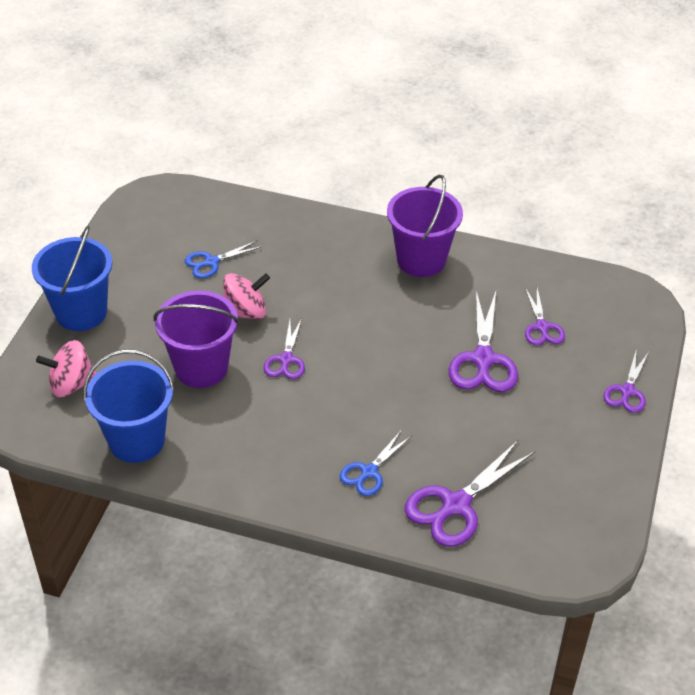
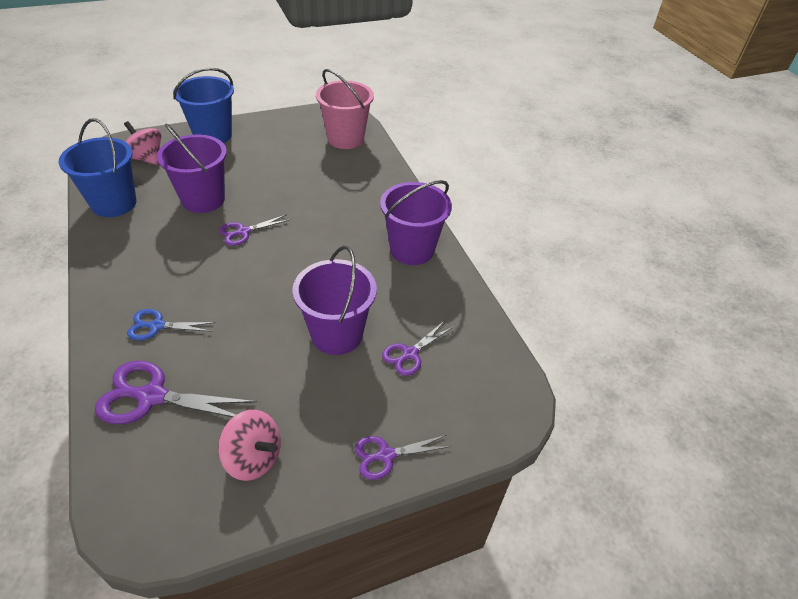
camera: 50 degrees right, 0 degrees up
blue scissors [185,241,261,278] -> none
pink spinning top [223,273,270,319] -> pink spinning top moved to [218,410,281,481]
purple scissors [448,291,518,392] -> purple bucket [292,246,377,355]
none -> pink bucket [316,69,374,149]

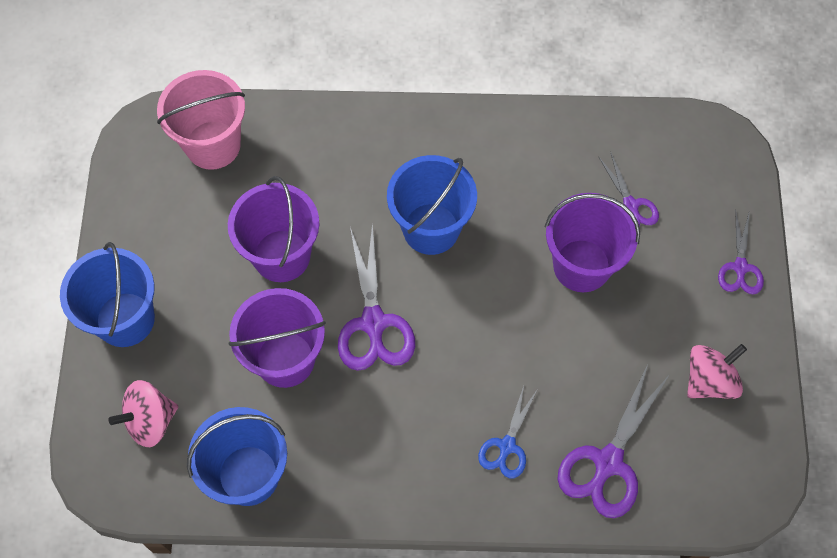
camera: 65 degrees left, 20 degrees up
purple scissors [219,214,291,246] -> purple scissors [338,224,415,371], size x1.68
purple bucket [380,180,452,265] -> purple bucket moved to [228,176,319,282]
none -> blue bucket [387,155,477,255]

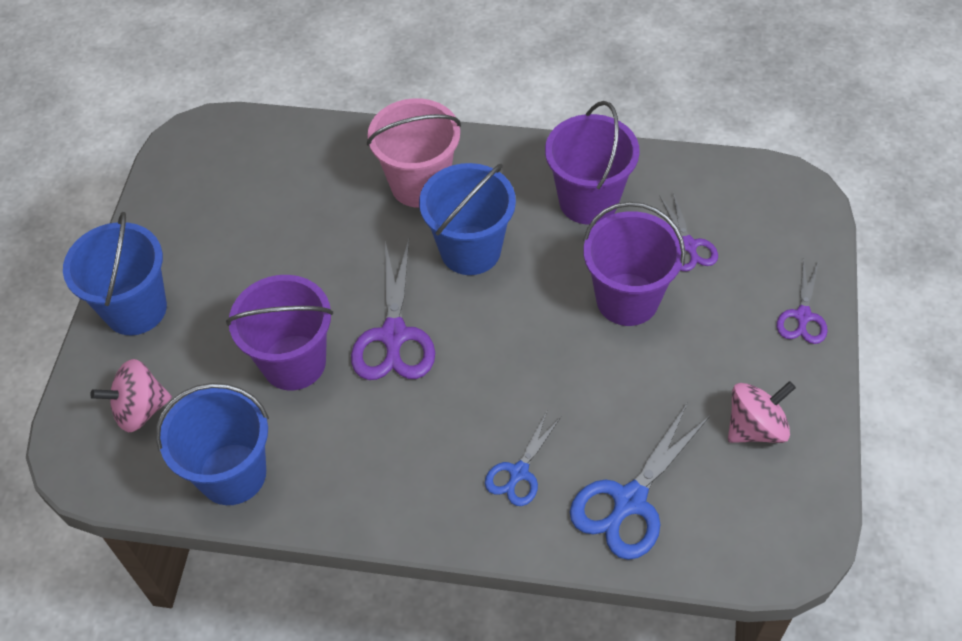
camera: 10 degrees right, 10 degrees down
pink bucket [157,70,245,170] -> pink bucket moved to [367,98,461,207]
purple bucket [228,176,319,282] -> purple bucket moved to [545,101,640,225]
purple scissors [558,364,670,518] -> blue scissors [570,402,711,560]

